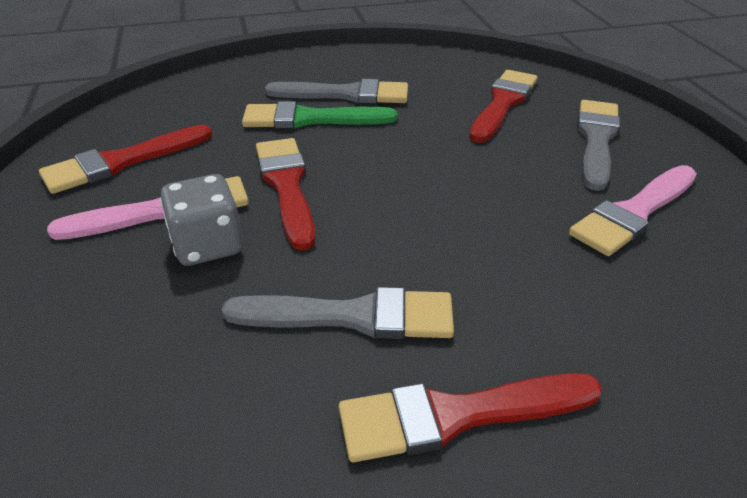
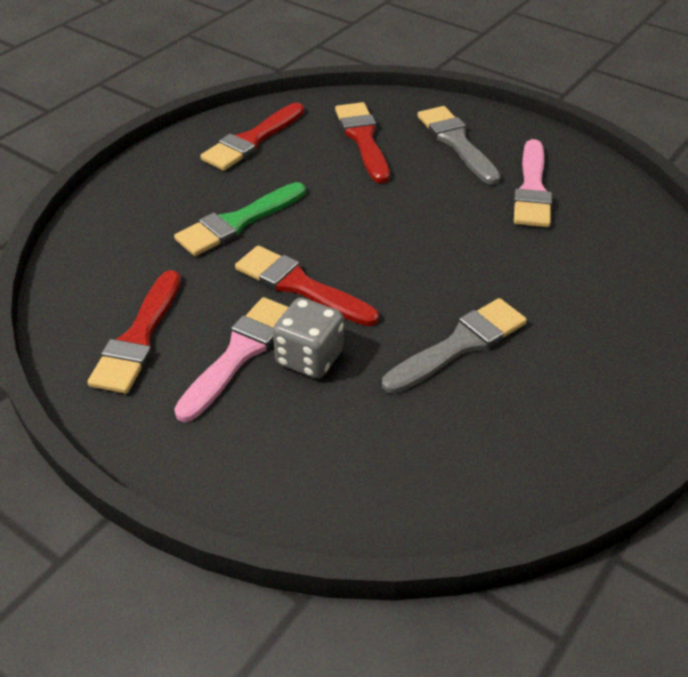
camera: 40 degrees left, 5 degrees up
grey brush [265,79,408,104] -> none
red brush [339,373,602,462] -> red brush moved to [200,103,304,171]

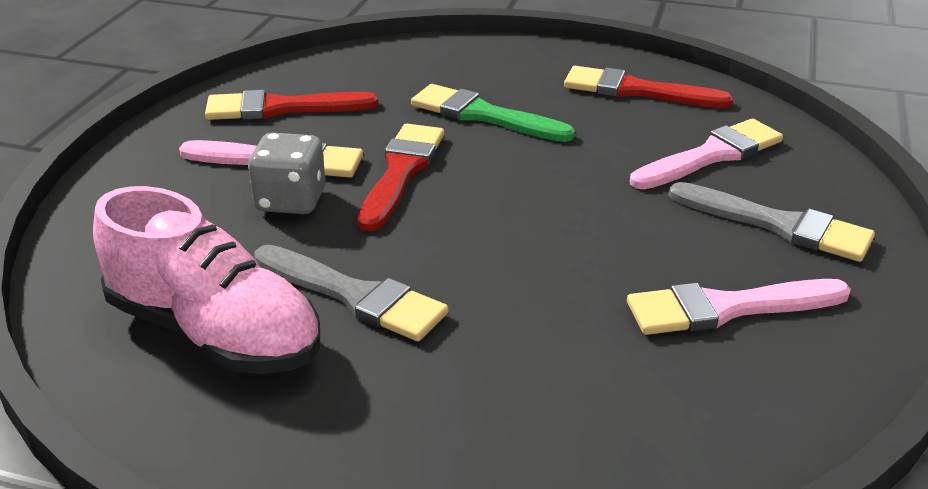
camera: 70 degrees right, 10 degrees down
red brush [335,102,390,183] -> pink brush [630,119,783,190]
grey brush [417,106,501,185] -> grey brush turned 75 degrees clockwise [668,182,875,262]
none -> pink shoe [93,186,320,374]

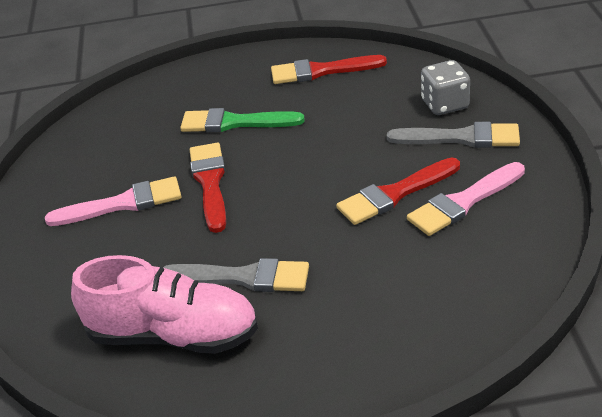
camera: 20 degrees left, 5 degrees up
red brush [205,90,378,120] -> red brush moved to [336,158,460,225]
grey dice [248,133,326,214] -> grey dice moved to [421,60,470,115]
pink brush [630,119,783,190] -> none

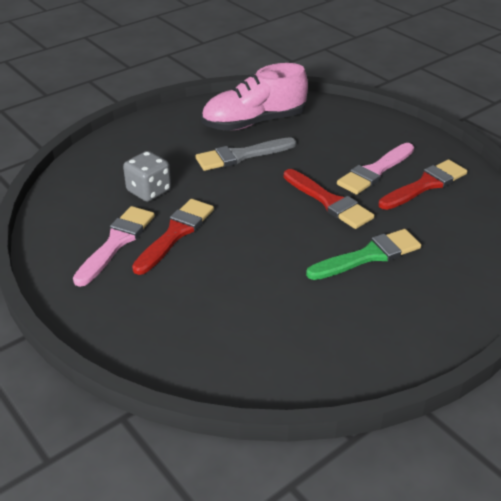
camera: 145 degrees right, 0 degrees up
red brush [271,55,387,84] -> red brush moved to [378,159,467,210]
grey brush [387,122,520,148] -> none
grey dice [421,60,470,115] -> grey dice moved to [123,151,171,202]

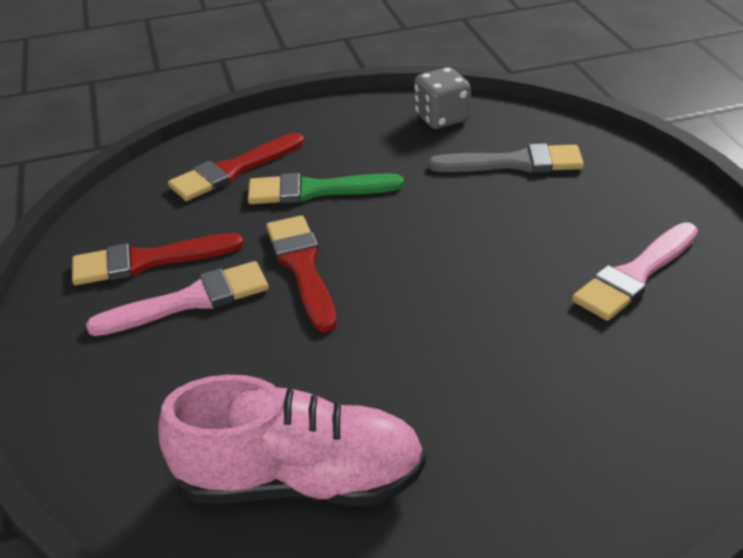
camera: 155 degrees left, 0 degrees up
grey dice [123,151,171,202] -> grey dice moved to [414,67,471,129]
red brush [132,199,214,275] -> red brush moved to [168,133,304,201]
grey brush [195,137,296,171] -> grey brush moved to [429,143,584,173]

